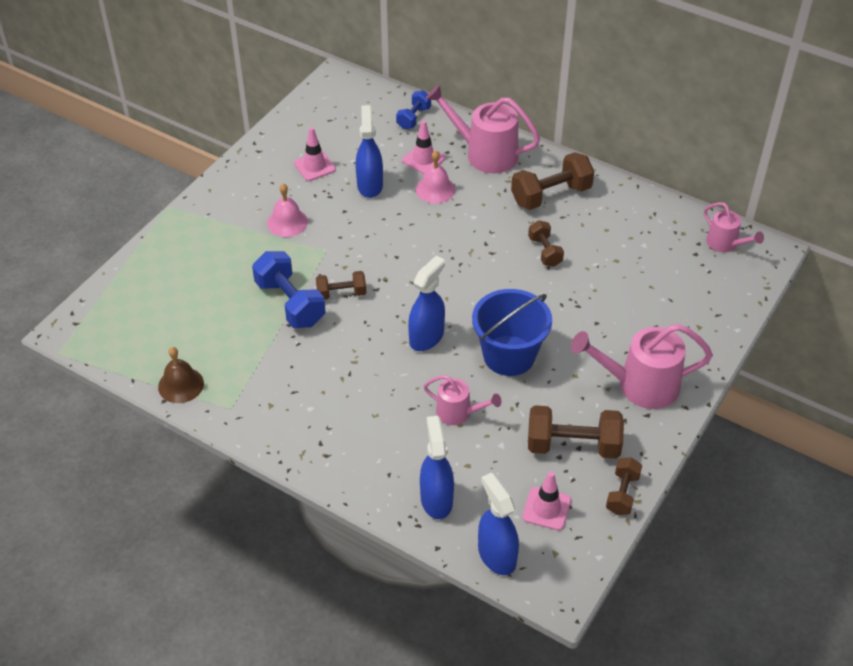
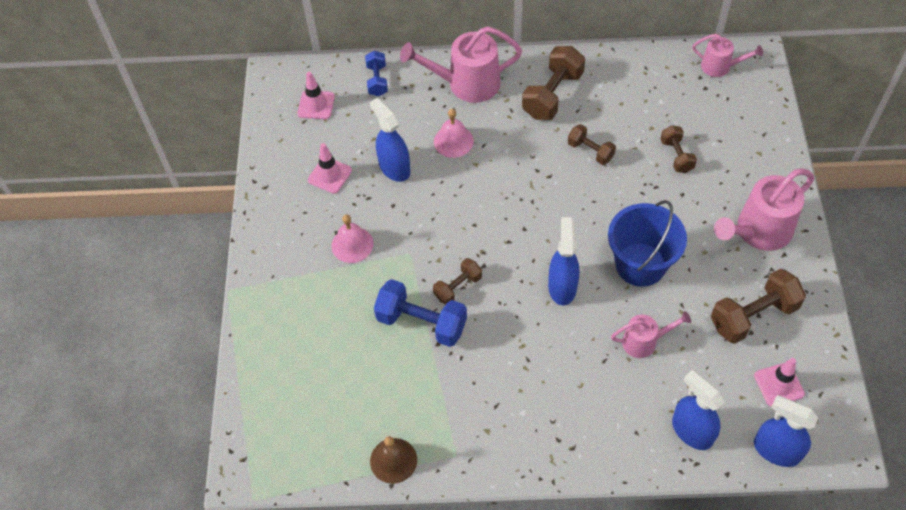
camera: 30 degrees left, 10 degrees up
pink traffic cone [402,120,445,174] -> pink traffic cone moved to [297,72,335,119]
brown dumbbell [606,458,642,515] -> brown dumbbell moved to [660,125,697,173]

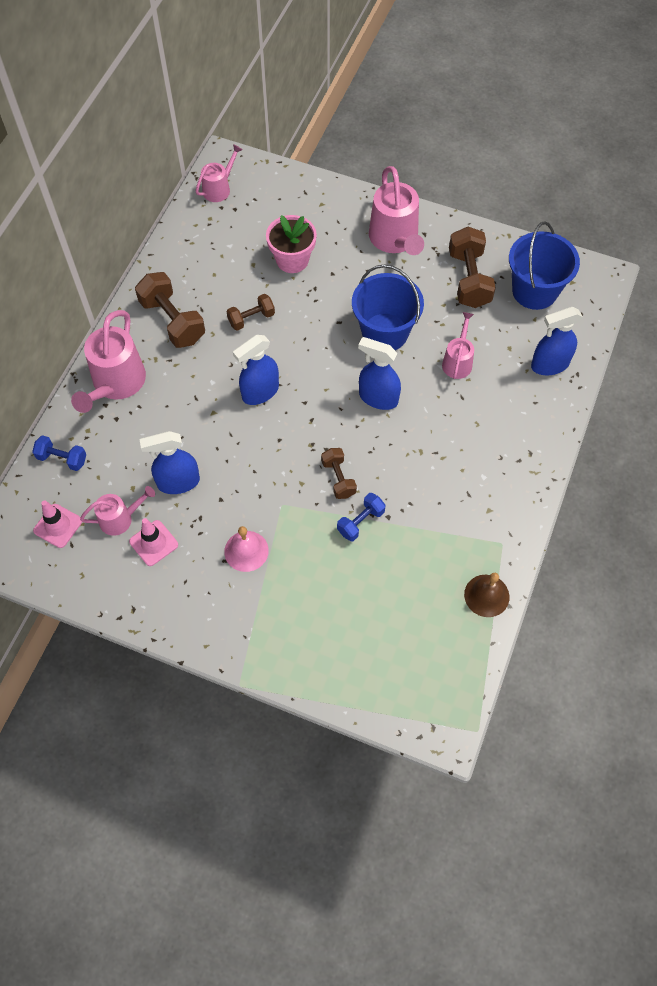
camera: 70 degrees left, 5 degrees up
blue dumbbell [374,279,467,347] -> blue dumbbell [337,493,386,541], size x0.58
pink bell [434,109,474,158] -> none
brown dumbbell [660,125,697,173] -> pink flower pot [266,215,317,273]
pink traffic cone [754,358,805,407] -> blue bucket [509,221,580,310]
blue spray bottle [754,395,818,467] -> blue spray bottle moved to [233,335,279,405]
none -> pink watering can [80,486,155,536]

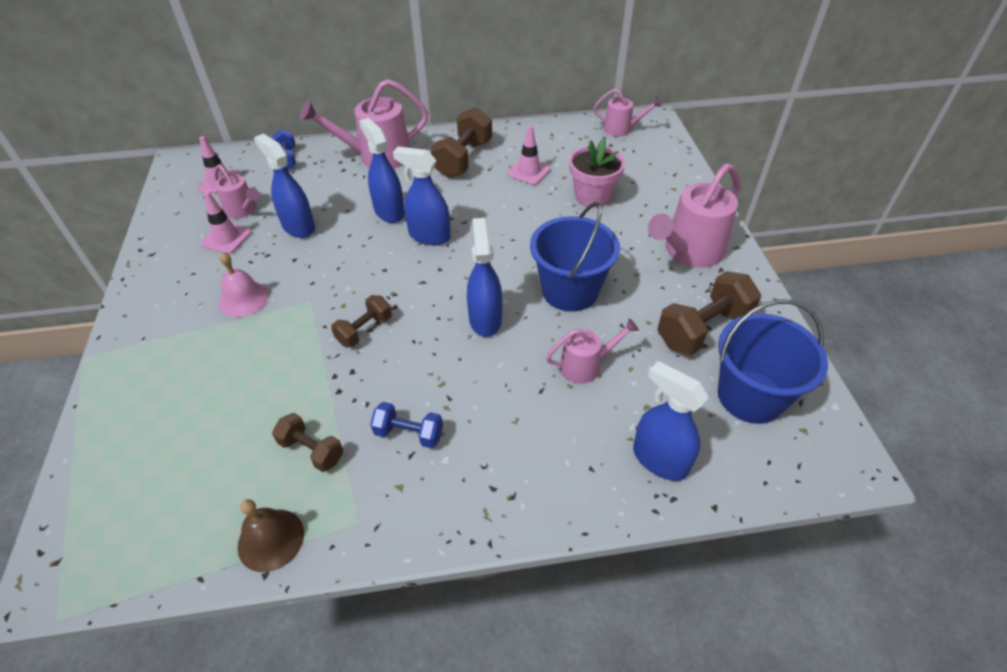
camera: 60 degrees right, 15 degrees down
brown dumbbell [226,294,275,331] -> brown dumbbell moved to [272,413,343,472]
blue dumbbell [337,493,386,541] -> blue dumbbell moved to [370,402,443,448]
none -> blue spray bottle [359,118,405,223]
none -> pink traffic cone [507,126,551,185]

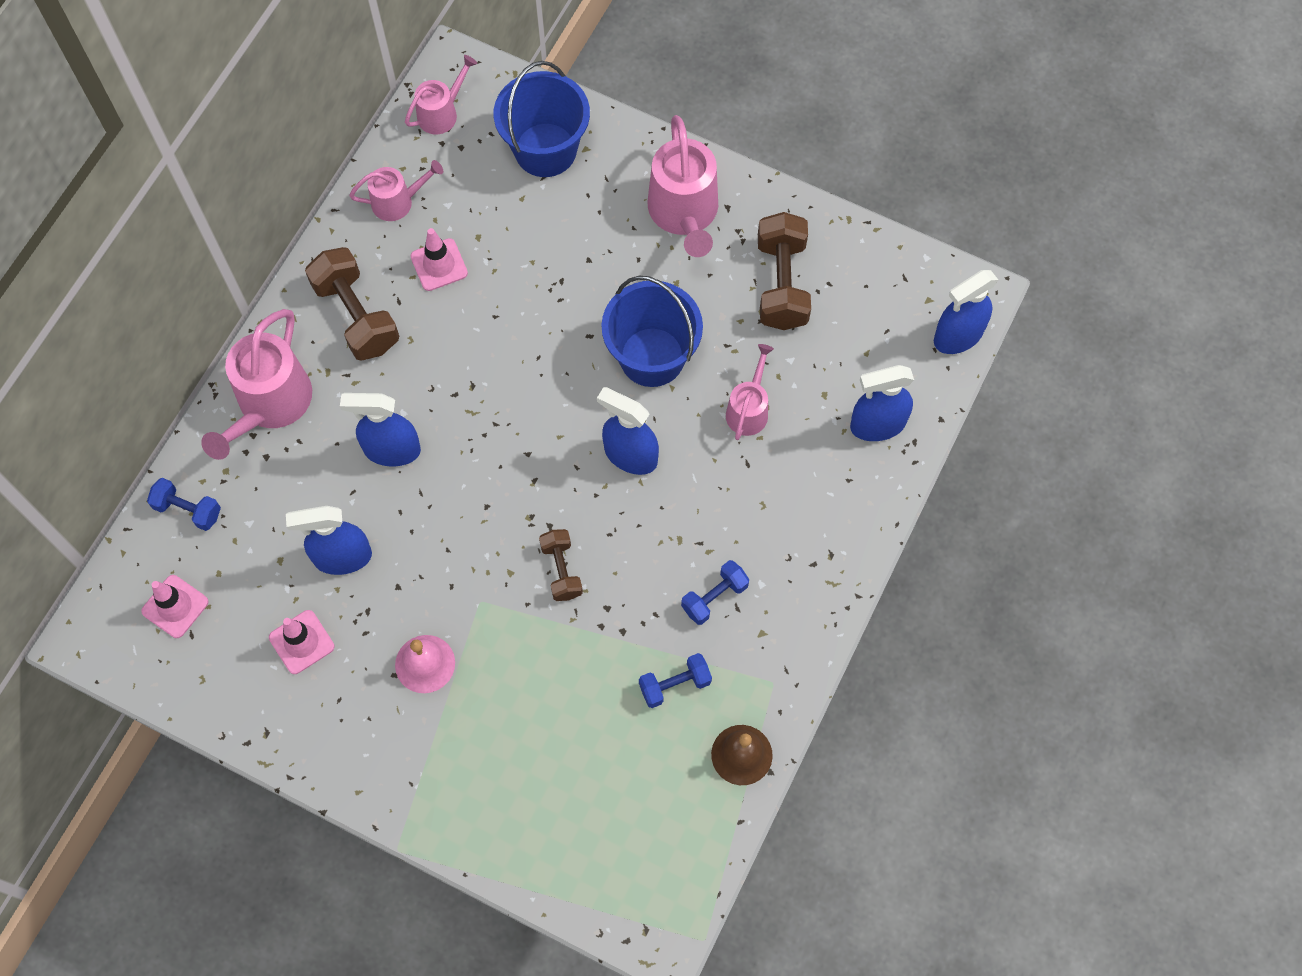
camera: 55 degrees left, 20 degrees up
pink watering can [214,164,260,219] -> pink watering can moved to [349,160,443,221]
brown dumbbell [272,413,343,472] -> blue dumbbell [639,653,712,708]
blue spray bottle [393,146,451,245] -> blue spray bottle moved to [934,270,998,354]
pink flower pot [569,138,625,208] -> none
blue bucket [718,299,828,424] -> blue bucket moved to [494,61,590,177]

